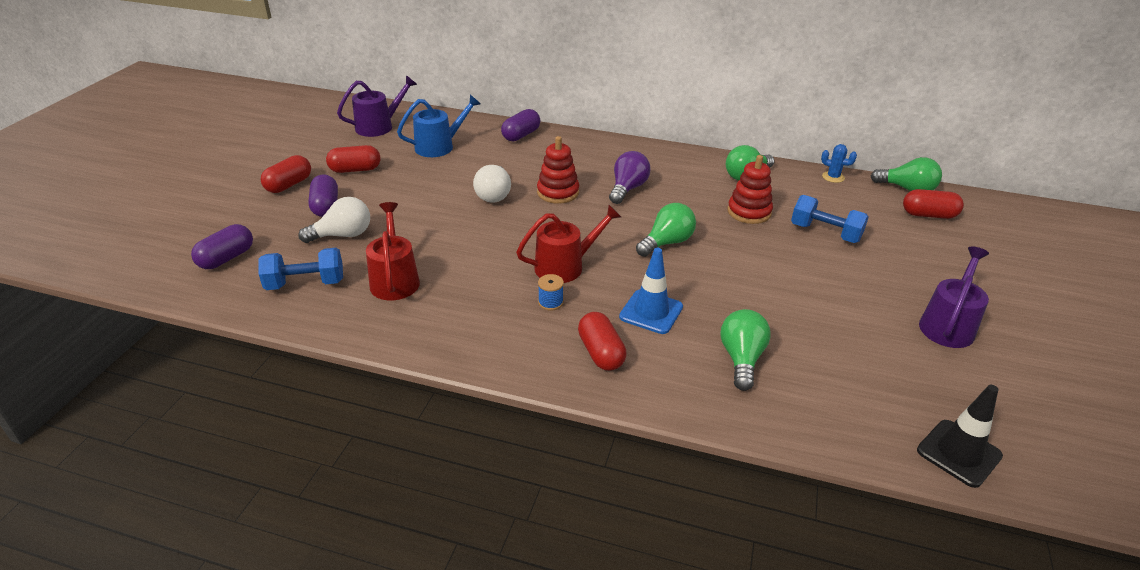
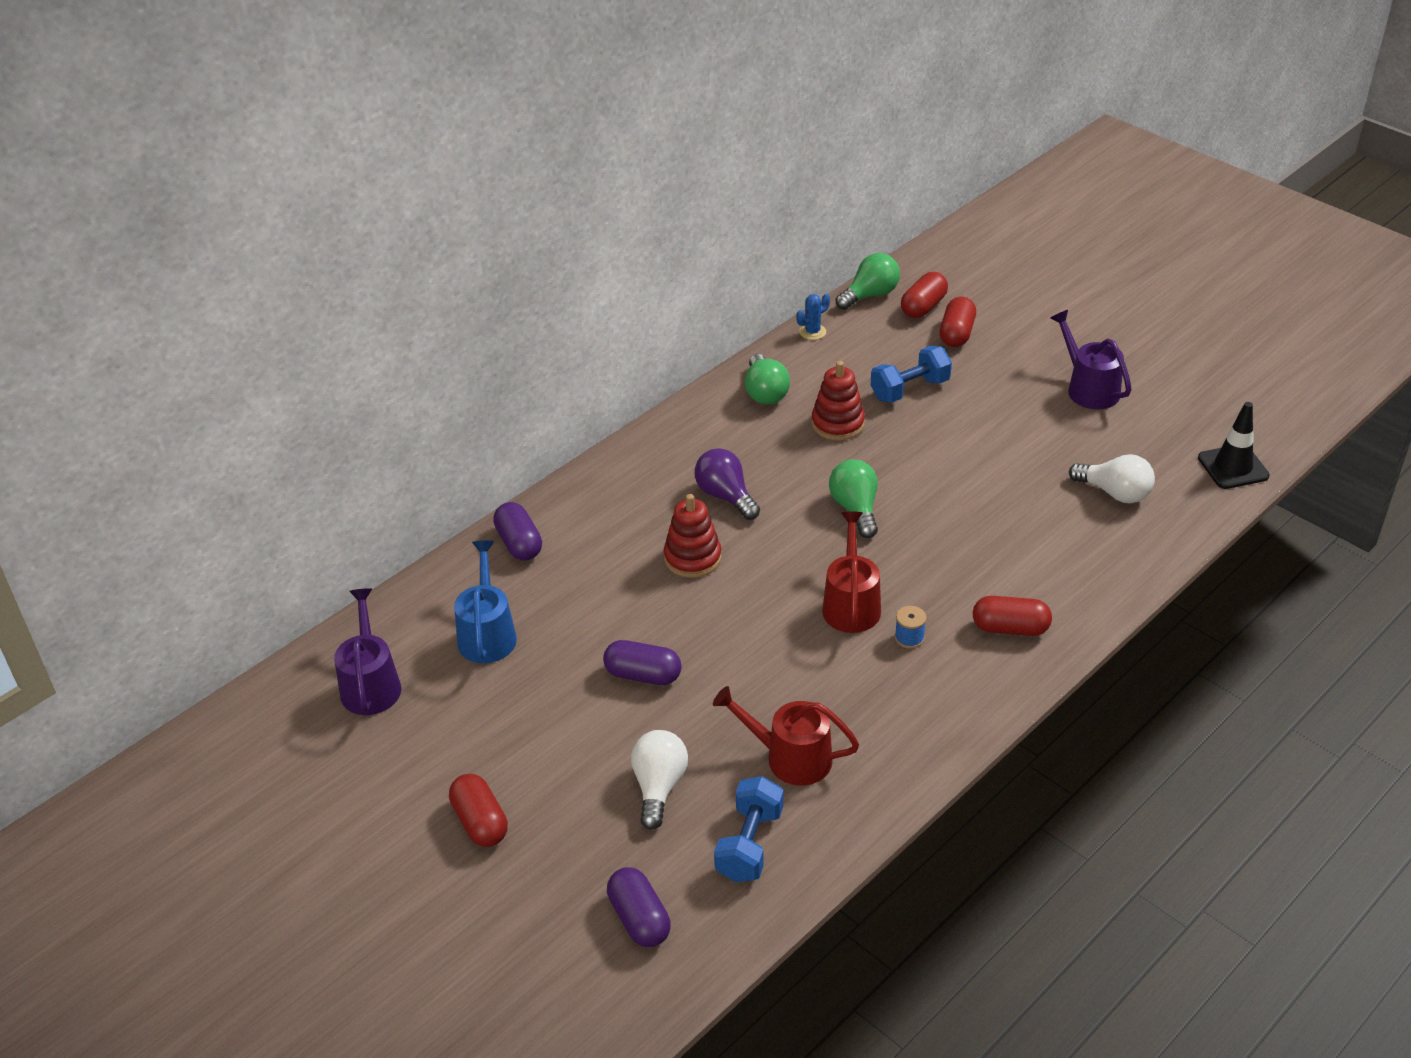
camera: 60 degrees left, 5 degrees up
purple capsule [309,174,338,217] -> purple capsule moved to [603,640,682,685]
red capsule [326,145,380,173] -> red capsule moved to [940,297,976,347]
white light bulb [473,165,511,203] -> white light bulb moved to [1069,454,1155,503]
blue traffic cone [619,248,683,334] -> none
green light bulb [720,309,771,391] -> none

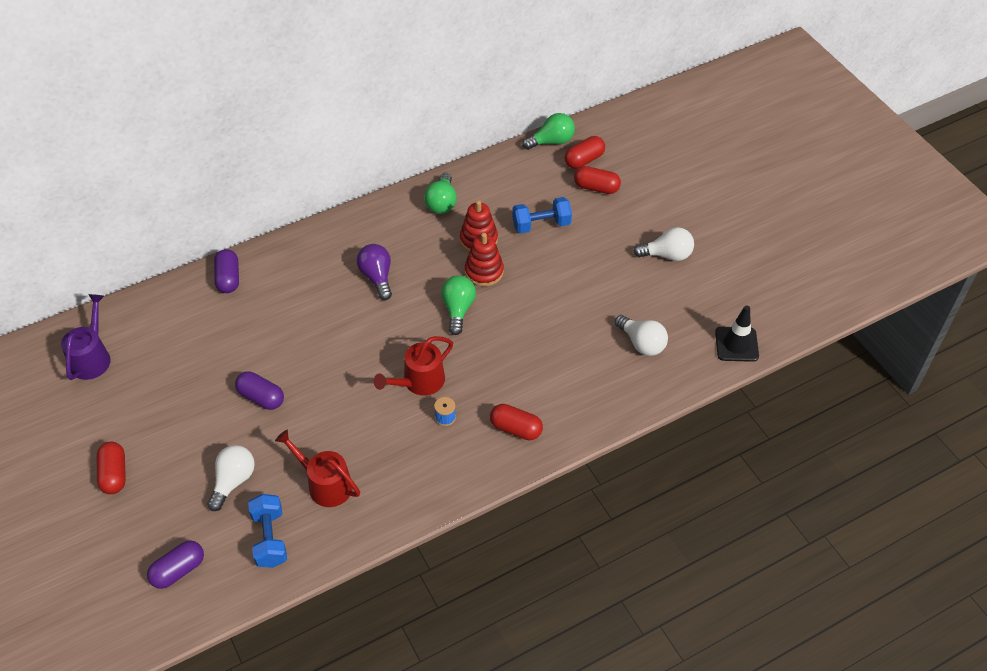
camera: 15 degrees right, 10 degrees up
blue watering can [454,540,517,663] -> none
purple capsule [607,867,671,947] -> purple capsule turned 60 degrees clockwise [147,541,204,589]
red stacking toy [664,494,722,578] -> red stacking toy moved to [465,233,504,286]
blue dumbbell [714,776,783,882] -> blue dumbbell turned 45 degrees counterclockwise [248,494,287,568]
blue cactus [796,294,830,340] -> none
red watering can [822,512,881,633] -> red watering can turned 150 degrees counterclockwise [374,336,453,396]
red capsule [940,297,976,347] -> red capsule turned 75 degrees clockwise [574,166,621,194]
purple watering can [1051,310,1132,409] -> white light bulb [633,227,694,261]

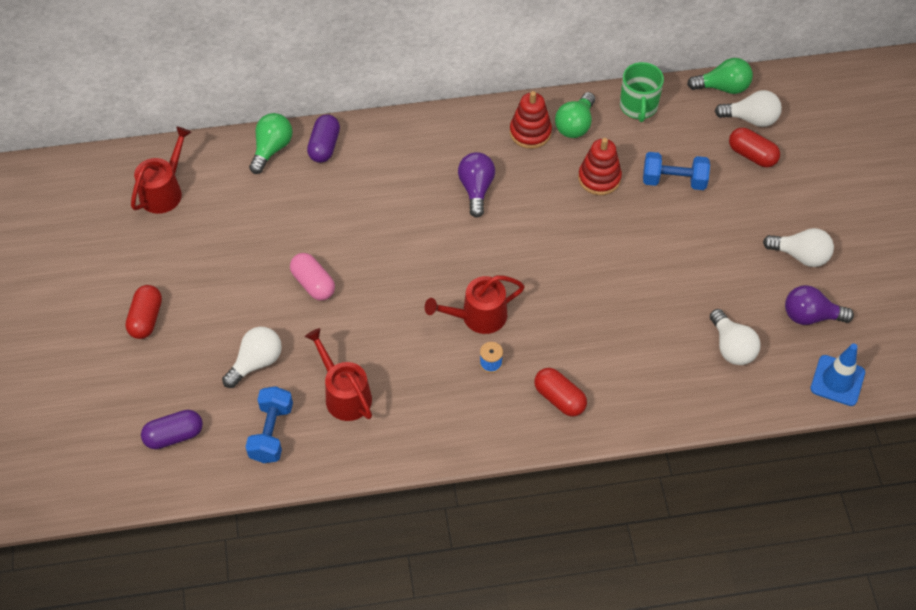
camera: 20 degrees right, 5 degrees up
purple watering can [61,294,111,380] -> red watering can [131,126,192,214]
purple capsule [235,371,284,410] -> pink capsule [290,253,335,300]
green light bulb [441,275,476,335] -> green light bulb moved to [249,113,293,174]
red stacking toy [465,233,504,286] -> red stacking toy moved to [510,91,552,149]
red capsule [565,136,605,169] -> white light bulb [715,90,782,127]
black traffic cone [715,305,759,362] -> blue traffic cone [810,343,865,406]
none -> green mug [620,62,664,122]
none -> purple light bulb [785,285,854,325]

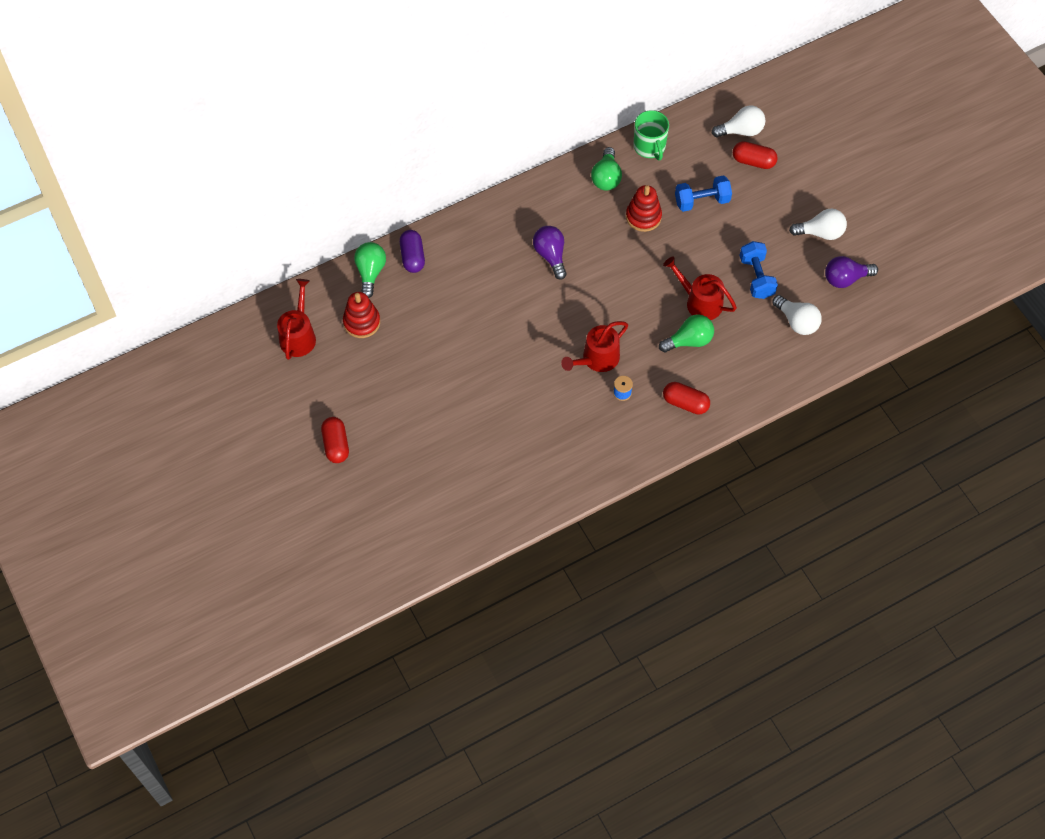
camera: 20 degrees left, 5 degrees up
purple capsule [141,410,203,449] -> none
white light bulb [222,327,282,388] -> none
blue dumbbell [246,386,293,463] -> blue dumbbell moved to [739,241,778,299]
pink capsule [290,253,335,300] -> none
red watering can [305,328,372,421] -> red watering can moved to [663,256,737,320]
red stacking toy [510,91,552,149] -> red stacking toy moved to [343,292,380,338]
green light bulb [687,58,753,94] -> green light bulb moved to [659,314,714,352]
blue traffic cone [810,343,865,406] -> none

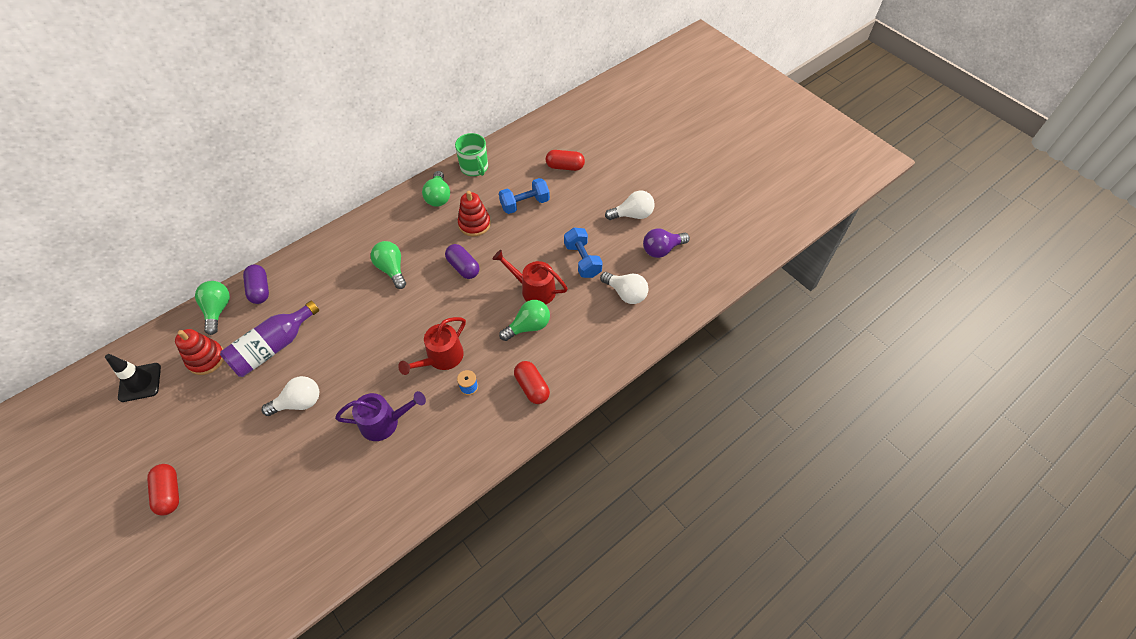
camera: 10 degrees left, 5 degrees down
red watering can [277,279,316,360] -> black traffic cone [105,354,161,402]
purple light bulb [533,226,567,280] -> green light bulb [371,241,406,289]
red capsule [663,382,710,415] -> red capsule turned 45 degrees clockwise [514,361,550,404]
white light bulb [712,106,765,137] -> white light bulb moved to [262,376,319,416]
none -> purple bottle [220,301,319,377]
none -> purple watering can [335,391,426,441]
none -> purple capsule [445,244,479,279]

